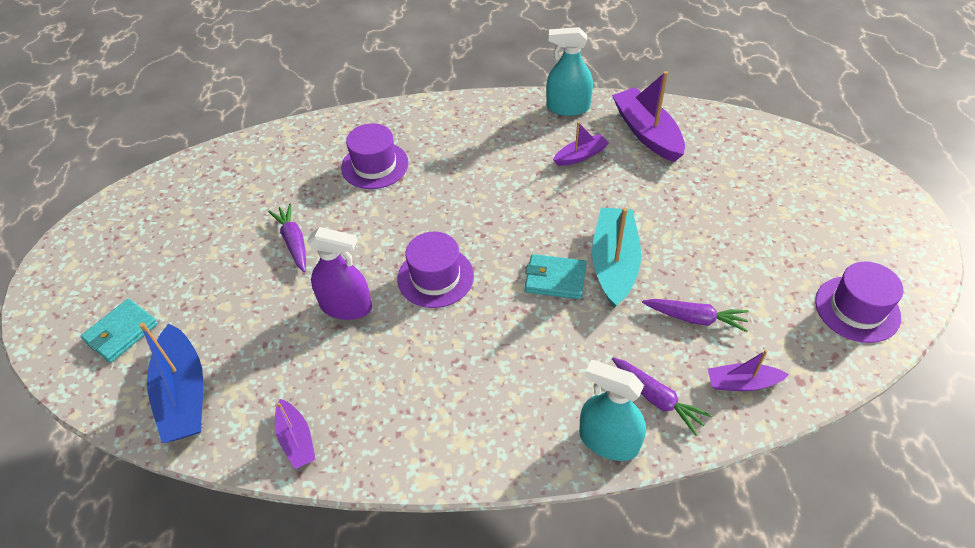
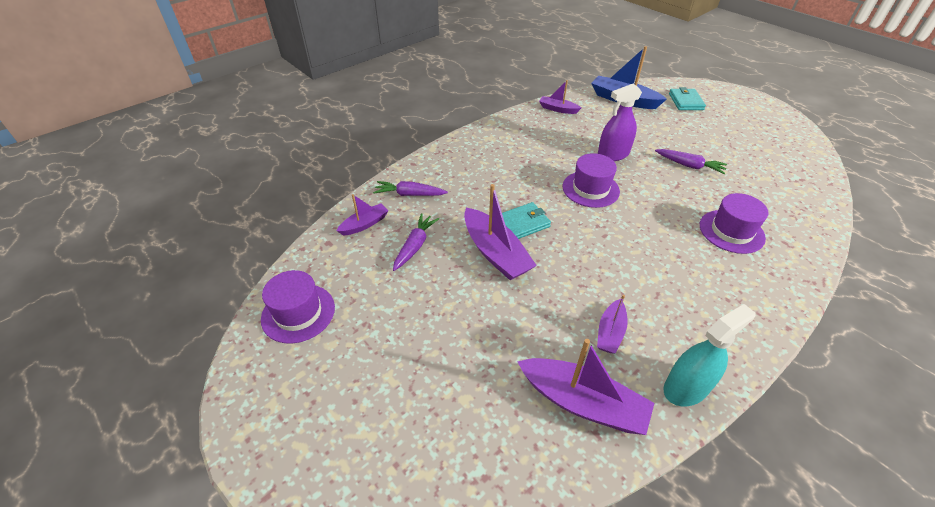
camera: 140 degrees right, 5 degrees down
turquoise spray bottle [579,360,646,461] -> none
turquoise boat [592,207,641,308] -> purple boat [464,184,537,280]
purple carrot [642,299,749,332] -> purple carrot turned 135 degrees clockwise [393,213,439,271]

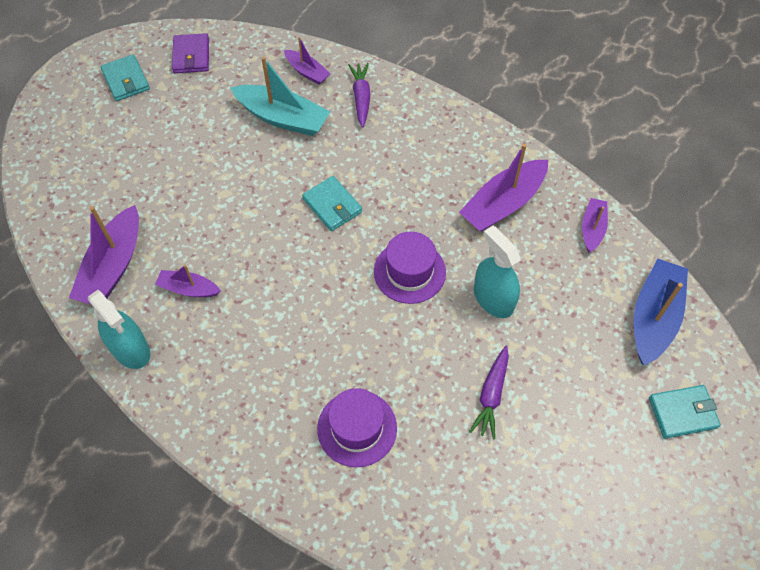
camera: 80 degrees right, 15 degrees up
purple hat [261,270,335,344] -> purple wallet [172,33,209,73]
purple carrot [393,213,439,271] -> turquoise boat [230,56,330,136]
purple boat [464,184,537,280] -> purple boat moved to [459,144,548,232]
purple spray bottle [598,84,642,161] -> turquoise spray bottle [474,226,521,318]
none -> turquoise wallet [101,54,150,101]

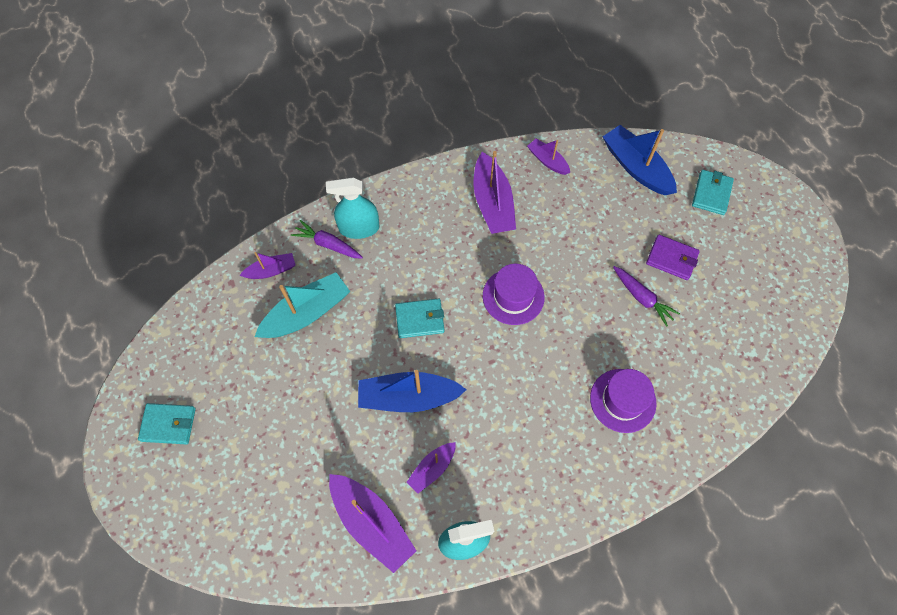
camera: 60 degrees left, 5 degrees up
purple wallet [172,33,209,73] -> purple wallet moved to [646,234,700,280]
turquoise spray bottle [474,226,521,318] -> turquoise spray bottle moved to [326,177,379,239]
none -> blue boat [358,370,467,412]

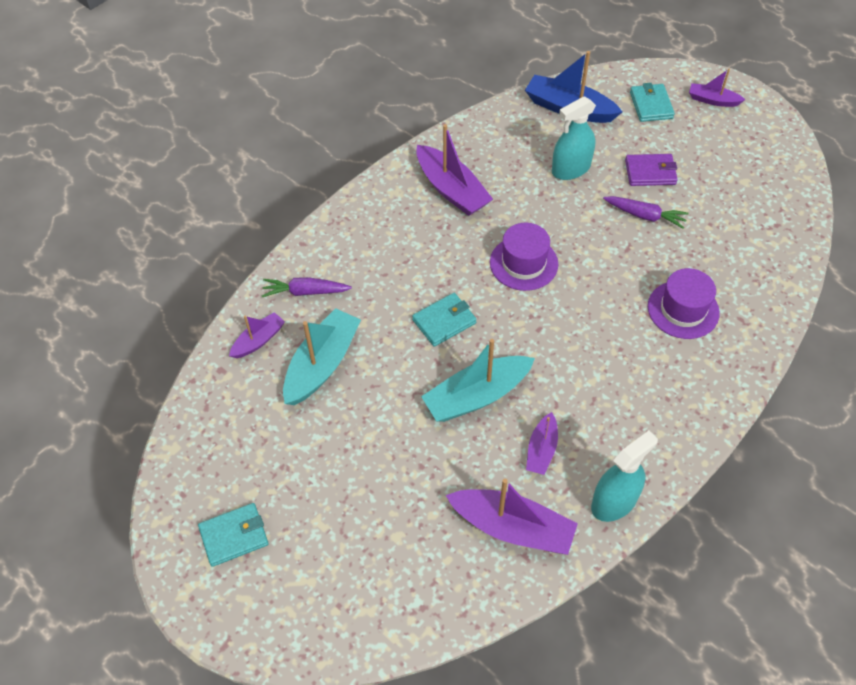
camera: 25 degrees left, 10 degrees down
turquoise spray bottle [326,177,379,239] -> turquoise spray bottle moved to [552,96,596,180]
blue boat [358,370,467,412] -> turquoise boat [421,339,535,422]
purple boat [527,139,570,175] -> purple boat moved to [689,68,745,107]

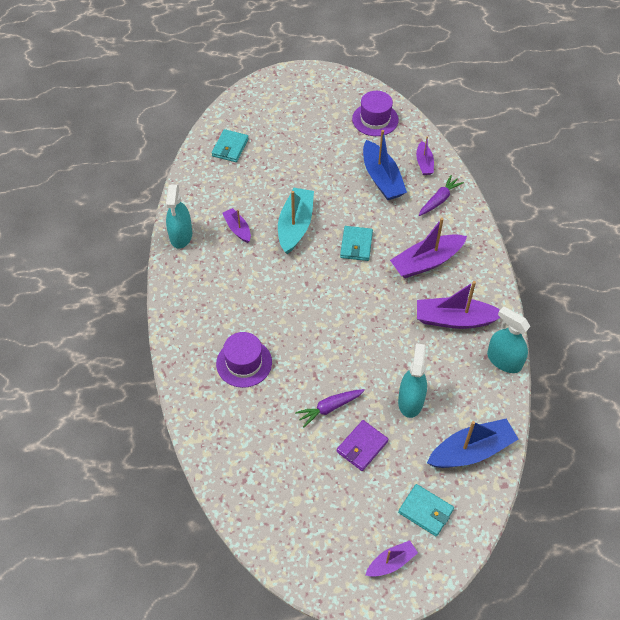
camera: 130 degrees right, 0 degrees up
turquoise wallet [198,503,269,567] -> turquoise wallet moved to [212,129,249,162]
turquoise boat [283,308,361,405] -> blue boat [363,130,407,200]
purple boat [446,479,578,555] -> purple boat moved to [390,218,467,278]
purple hat [490,223,558,291] -> purple hat moved to [352,91,399,136]
none -> turquoise spray bottle [487,306,530,373]

